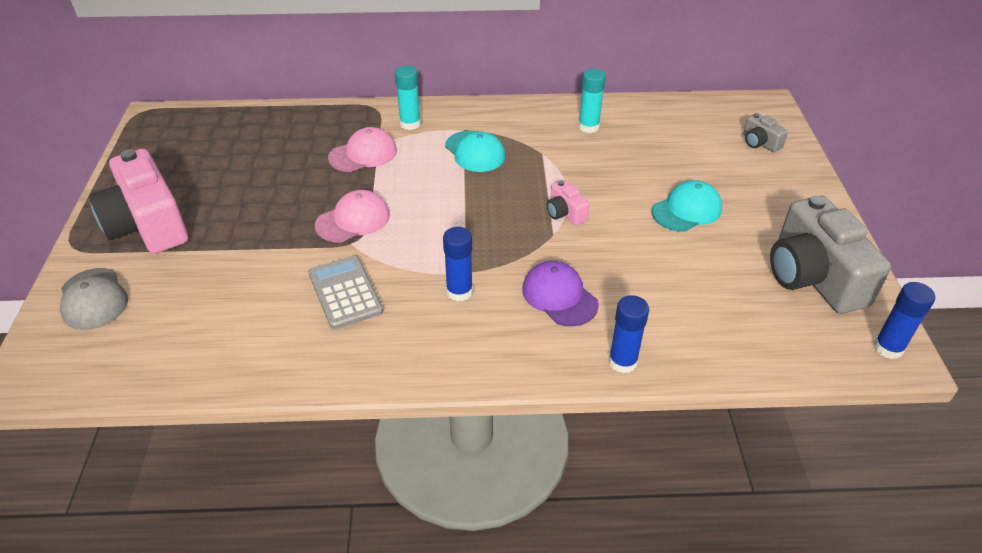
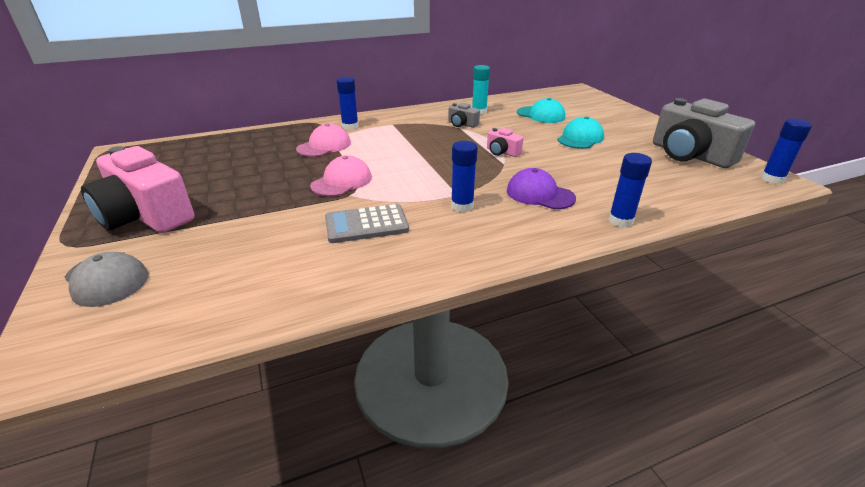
camera: 20 degrees left, 10 degrees down
grey calculator [308,255,383,329] -> grey calculator turned 60 degrees counterclockwise [325,204,409,243]
turquoise glue stick [395,66,421,130] -> blue glue stick [336,77,359,130]
turquoise cap [445,131,506,172] -> turquoise cap moved to [517,98,565,123]
grey camera [743,113,788,152] -> grey camera moved to [448,103,480,128]

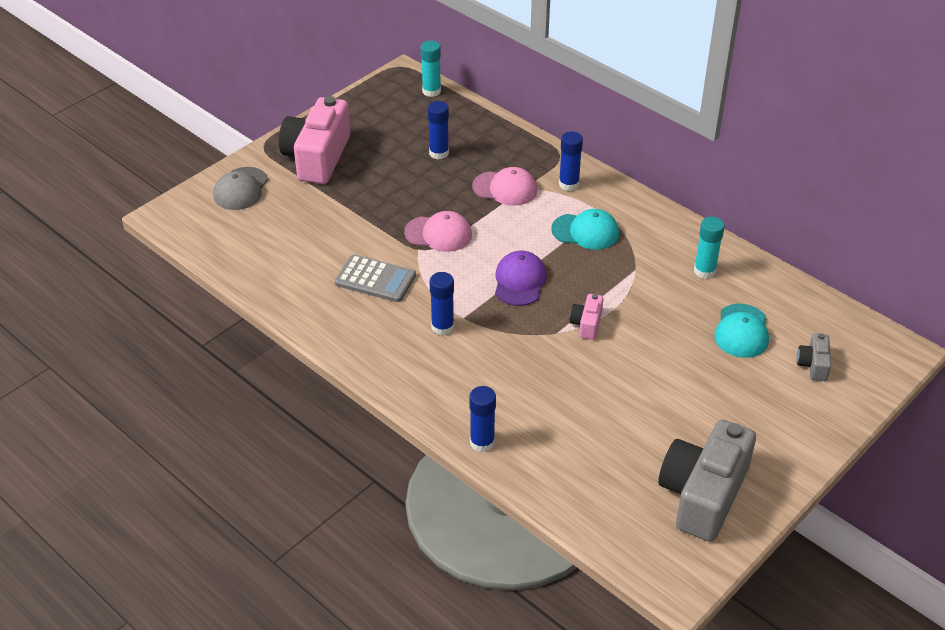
camera: 65 degrees right, 10 degrees up
grey calculator [325,204,409,243] -> grey calculator turned 150 degrees clockwise [335,254,416,302]
grey camera [448,103,480,128] -> grey camera moved to [797,333,831,381]
purple cap [507,168,576,209] -> purple cap moved to [495,251,547,306]
turquoise cap [557,116,604,149] -> turquoise cap moved to [551,209,619,250]
blue glue stick [761,119,812,184] -> blue glue stick moved to [428,101,449,159]
none -> turquoise glue stick [421,40,441,97]

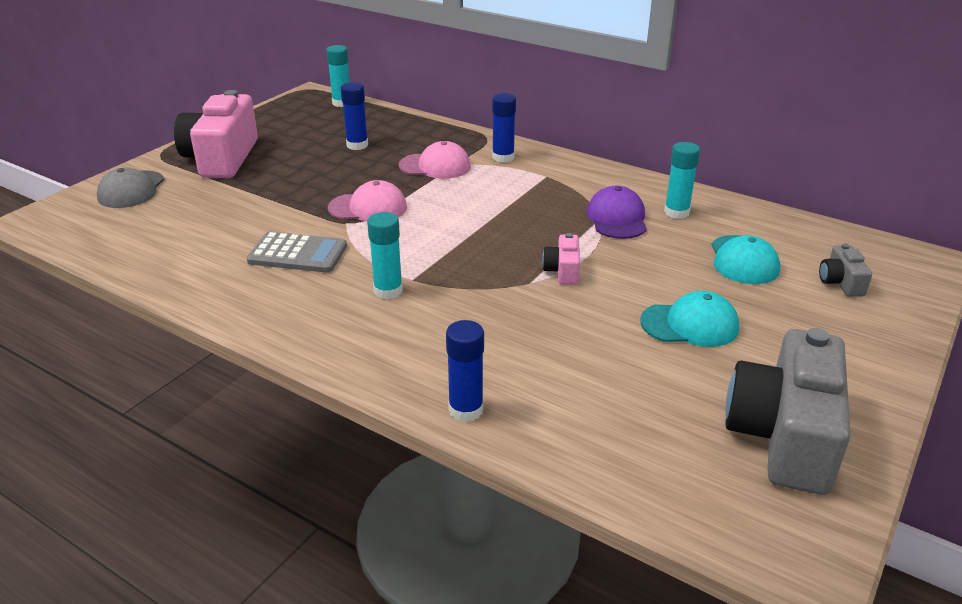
camera: 10 degrees left, 10 degrees down
blue glue stick [430,272,454,335] -> turquoise glue stick [367,212,403,299]
purple cap [495,251,547,306] -> purple cap moved to [587,186,647,239]
turquoise cap [551,209,619,250] -> turquoise cap moved to [640,291,739,347]

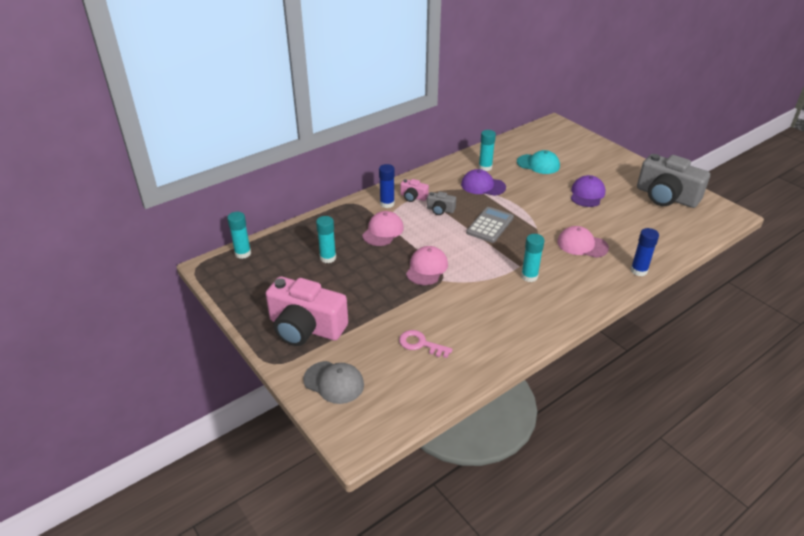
camera: 70 degrees left, 5 degrees up
grey calculator [247,232,347,273] -> grey calculator moved to [466,207,514,243]
blue glue stick [341,82,368,150] -> turquoise glue stick [316,216,336,263]
pink camera [542,233,580,285] -> pink camera moved to [400,179,429,202]
turquoise cap [640,291,739,347] -> purple cap [571,175,605,207]
grey camera [819,243,872,297] -> grey camera moved to [427,191,456,215]
none -> pink key [399,330,453,358]
none -> pink cap [557,226,609,258]

